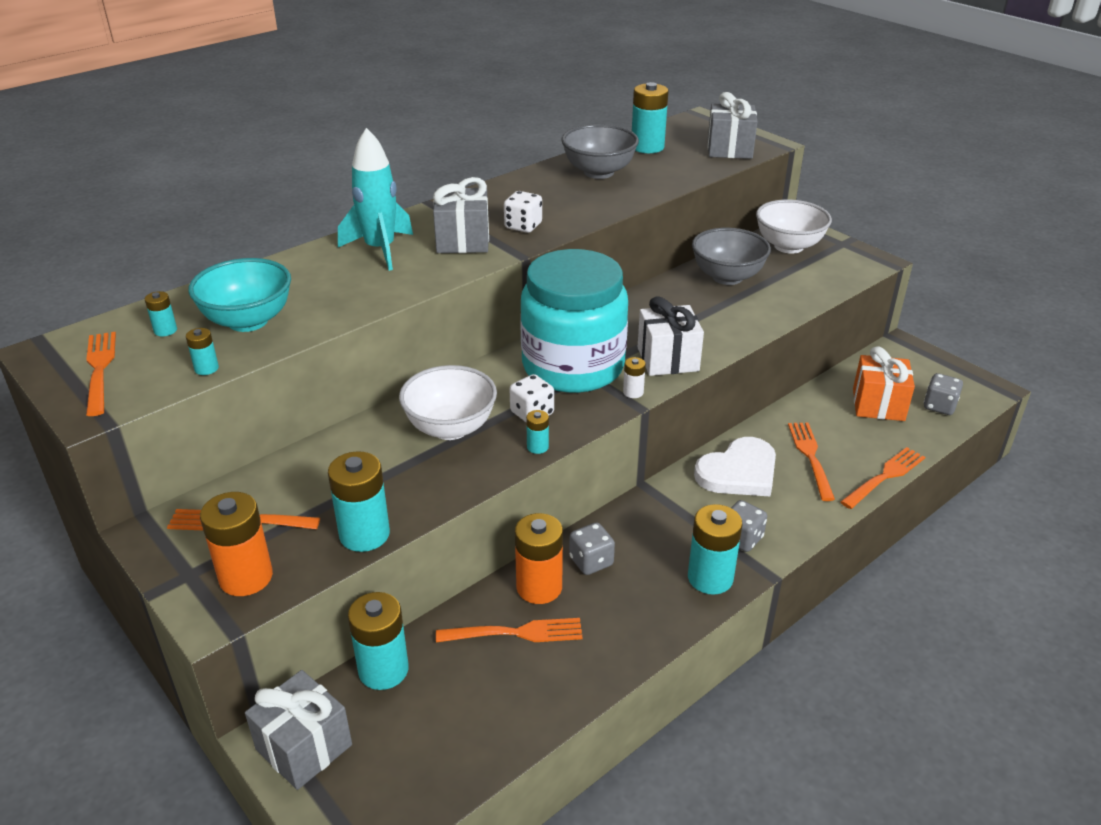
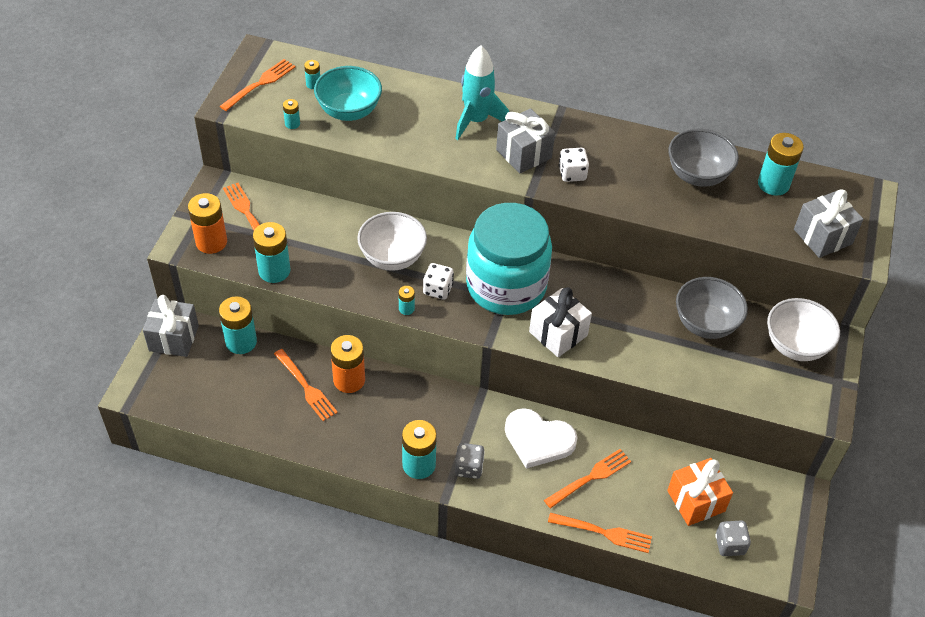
camera: 55 degrees right, 15 degrees up
grey dice [569,522,615,575] -> none
white battery [623,357,646,398] -> none

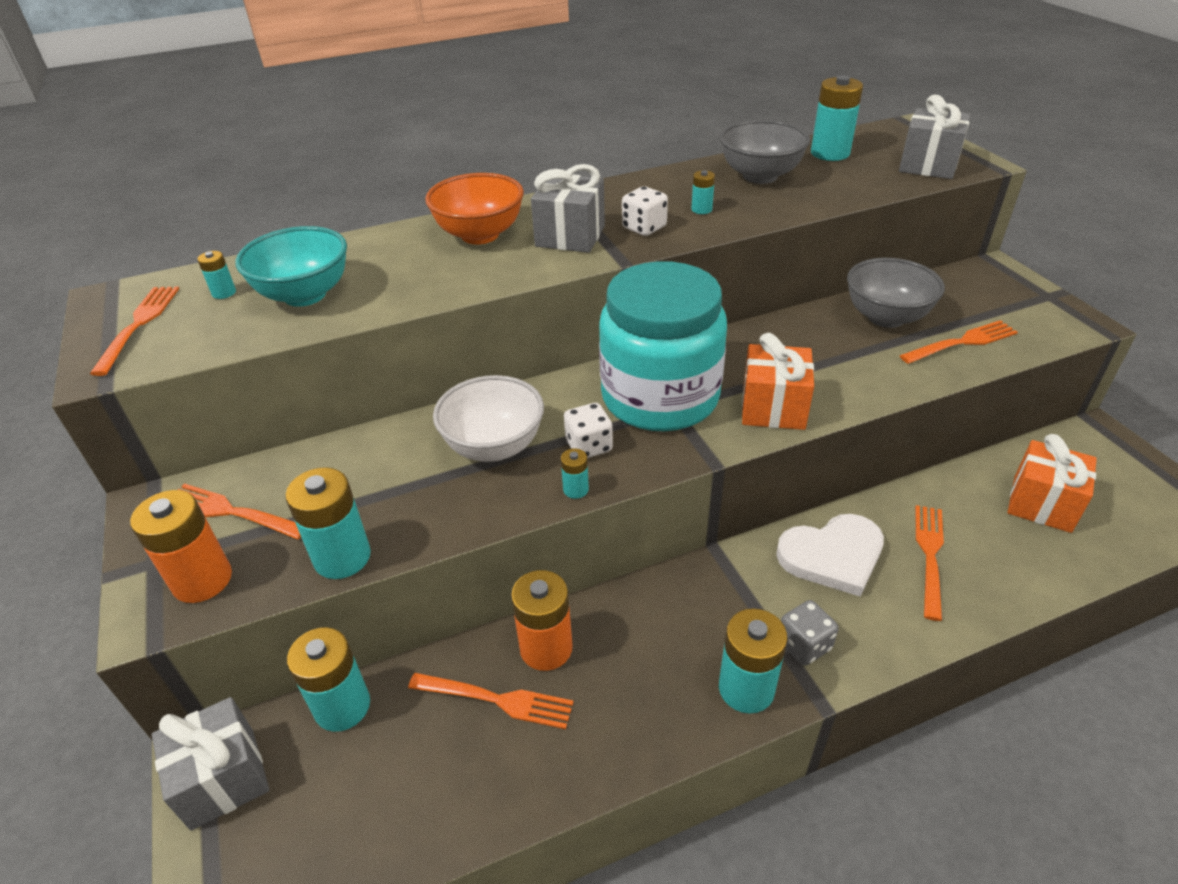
camera: 35 degrees left, 10 degrees down
turquoise battery [283,99,300,129] -> turquoise battery moved to [691,170,715,214]
turquoise rocket [455,46,509,140] -> orange bowl [425,173,524,244]
white gift [529,287,592,357] -> orange gift [742,333,814,430]
orange fork [548,513,652,553] -> orange fork moved to [900,320,1018,364]
grey dice [715,520,751,556] -> none
white bowl [767,298,840,361] -> none

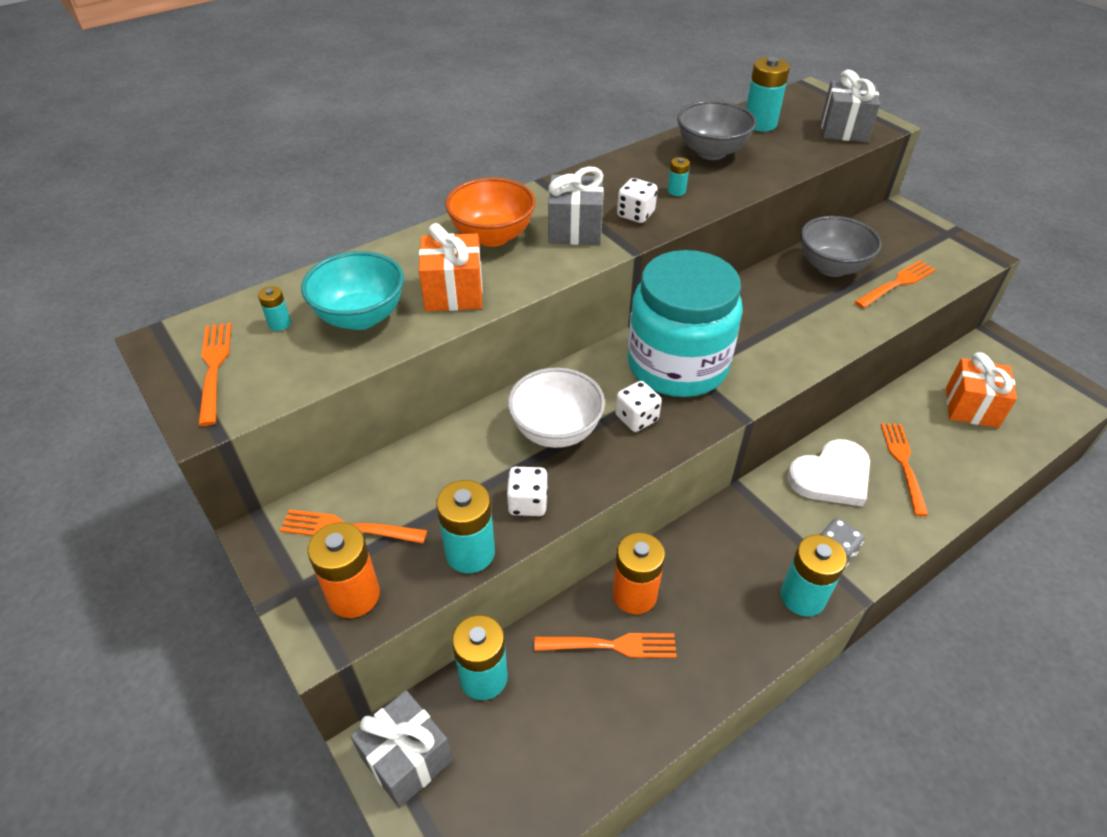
camera: 15 degrees left, 5 degrees up
turquoise battery [561,448,589,499] -> none
orange gift [742,333,814,430] -> orange gift moved to [419,223,483,311]
none -> white dice [506,467,548,516]

